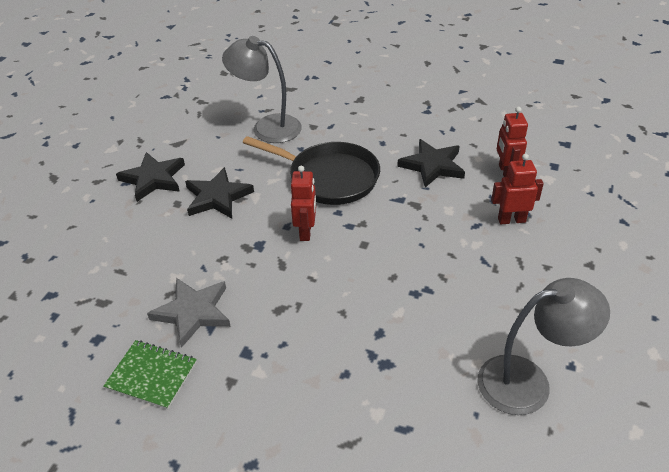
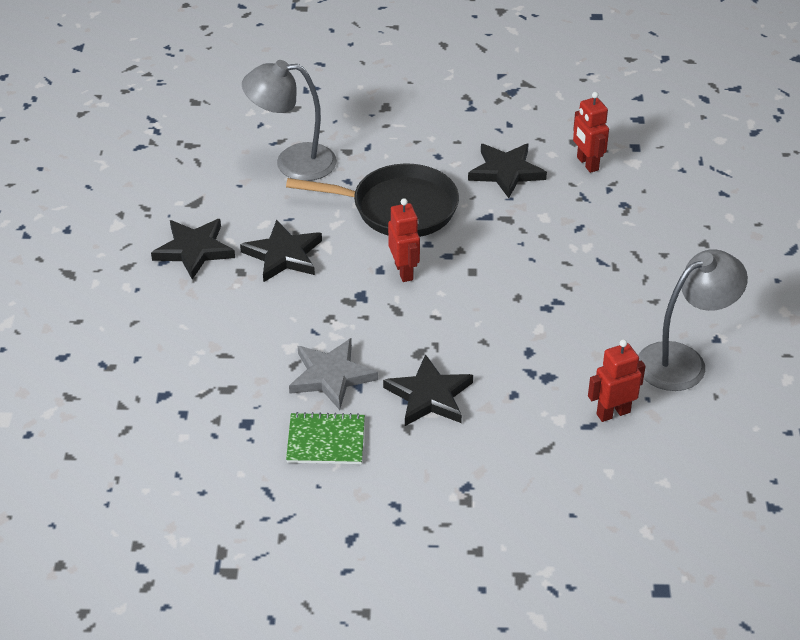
camera: 20 degrees left, 0 degrees up
red robot [491,154,544,224] -> red robot moved to [588,340,646,422]
none -> black star [383,354,473,426]

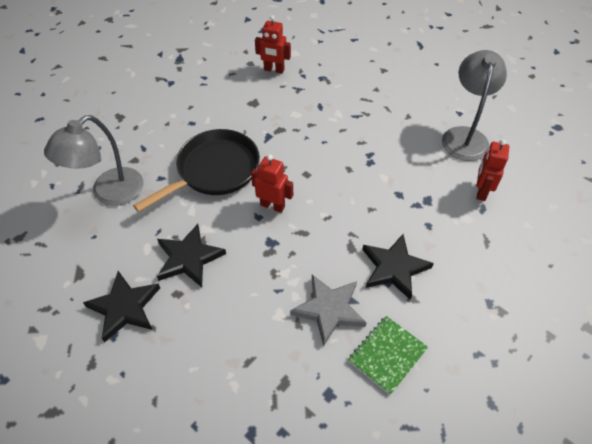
camera: 50 degrees left, 10 degrees up
black star [468,143,547,198] -> none

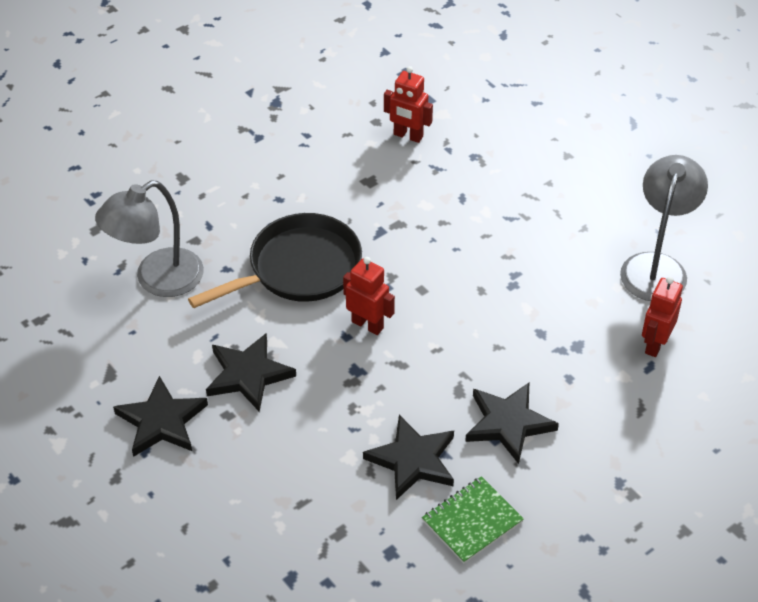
camera: 10 degrees right, 5 degrees down
grey star [290,275,366,346] -> black star [363,415,454,500]

